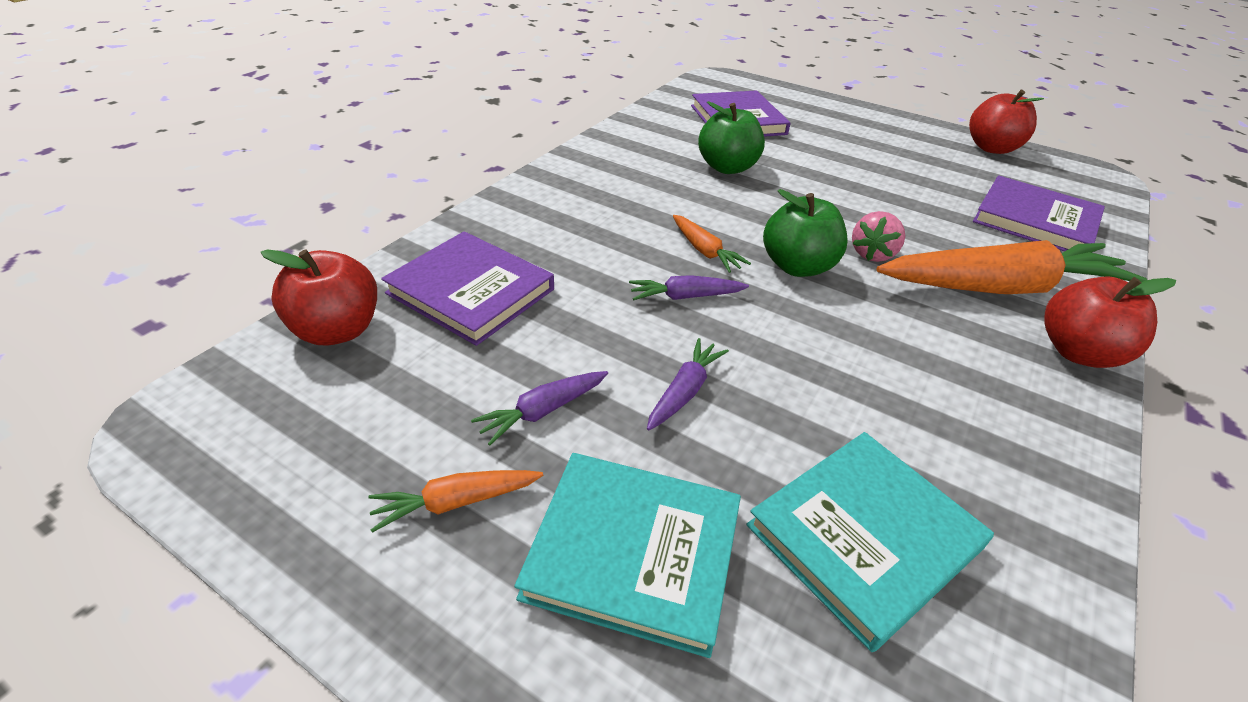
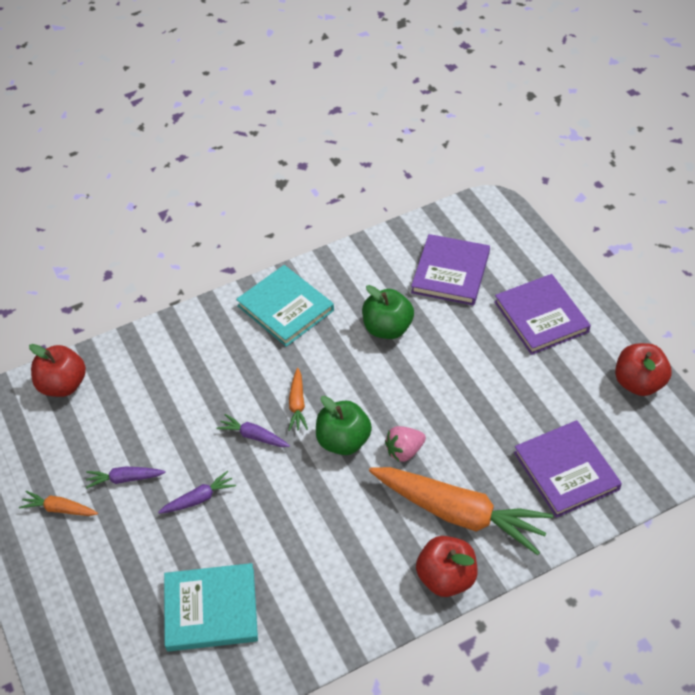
camera: 35 degrees right, 10 degrees up
purple book [381,231,554,346] -> purple book moved to [494,274,591,355]
turquoise book [514,453,741,658] -> turquoise book moved to [236,265,334,347]

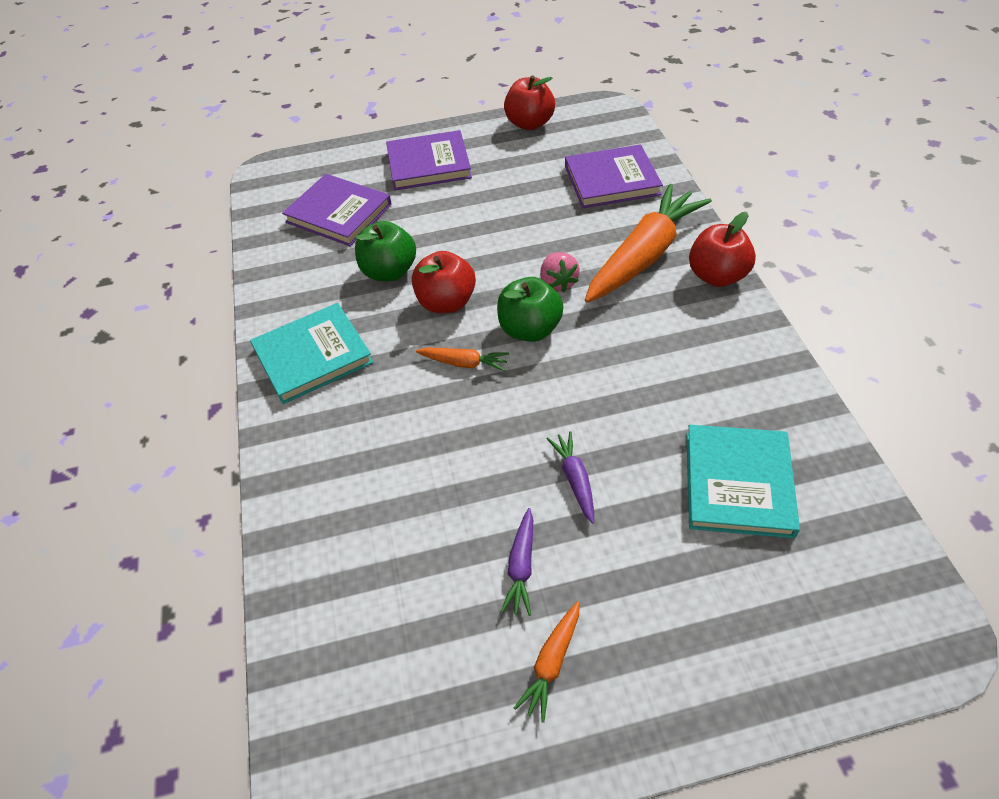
camera: 75 degrees left, 0 degrees up
red apple [29,344,86,397] -> red apple moved to [412,251,476,313]
purple carrot [216,414,290,447] -> none

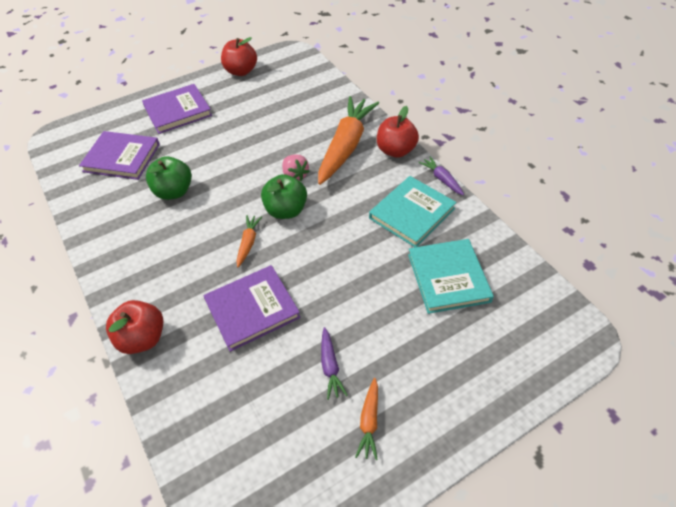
camera: 20 degrees left, 0 degrees up
turquoise book [250,303,373,404] -> turquoise book moved to [369,176,457,247]
red apple [412,251,476,313] -> red apple moved to [106,300,163,354]
orange carrot [416,348,509,371] -> orange carrot turned 75 degrees counterclockwise [236,215,262,267]
purple carrot [546,431,594,524] -> purple carrot moved to [419,157,464,195]
purple book [565,144,663,208] -> purple book moved to [203,265,300,352]

